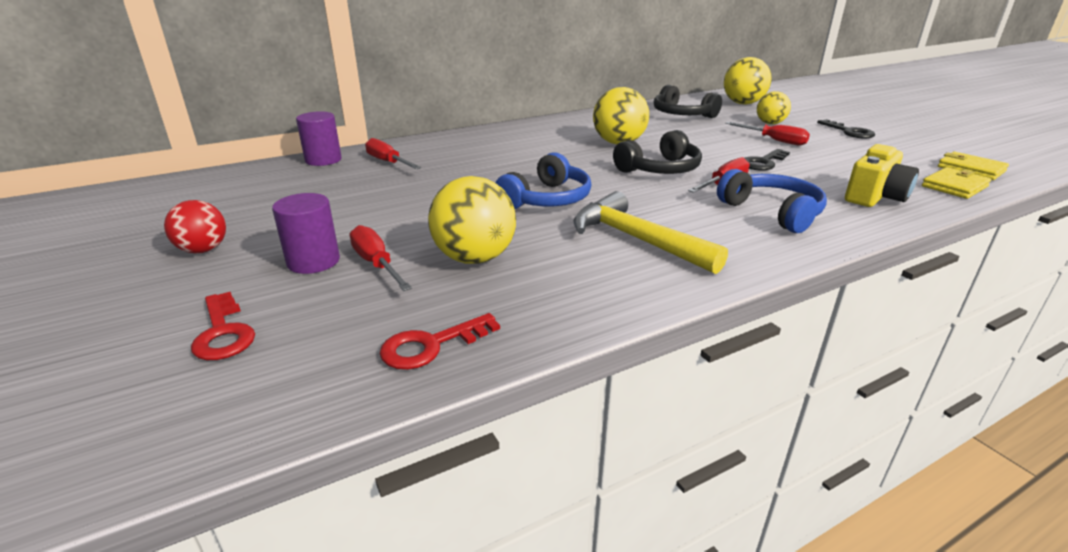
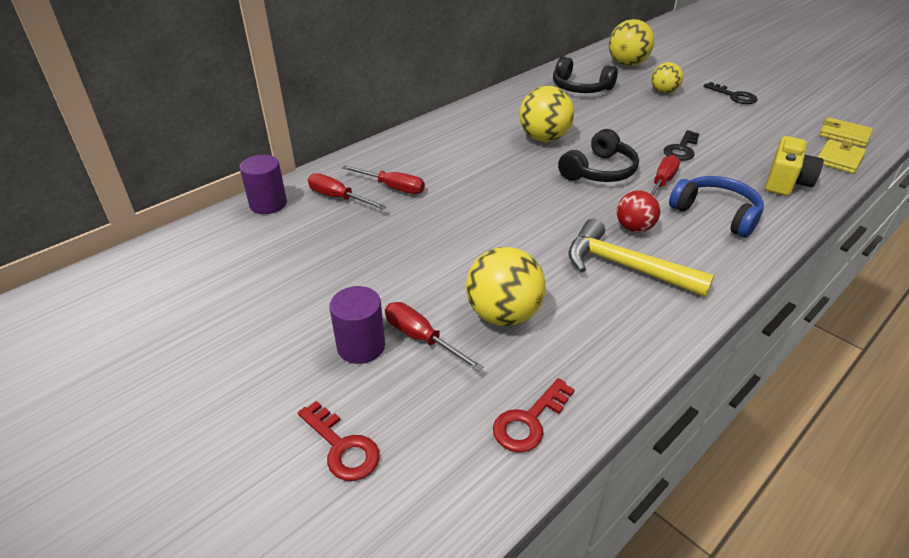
camera: 15 degrees left, 10 degrees up
red ball [164,200,226,254] -> red ball moved to [617,190,660,233]
blue headphones [495,152,591,209] -> none
red screwdriver [725,122,810,145] -> red screwdriver moved to [342,165,425,194]

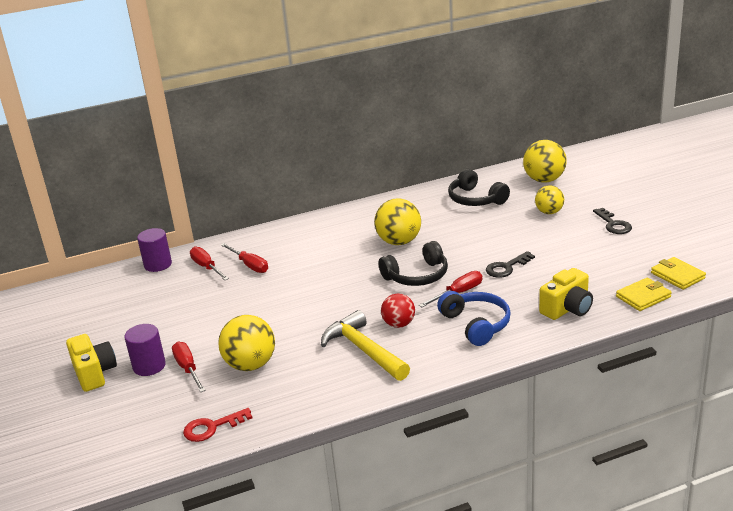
camera: 25 degrees right, 10 degrees down
red key [298,401,380,481] -> none
none -> yellow camera [66,334,117,392]

